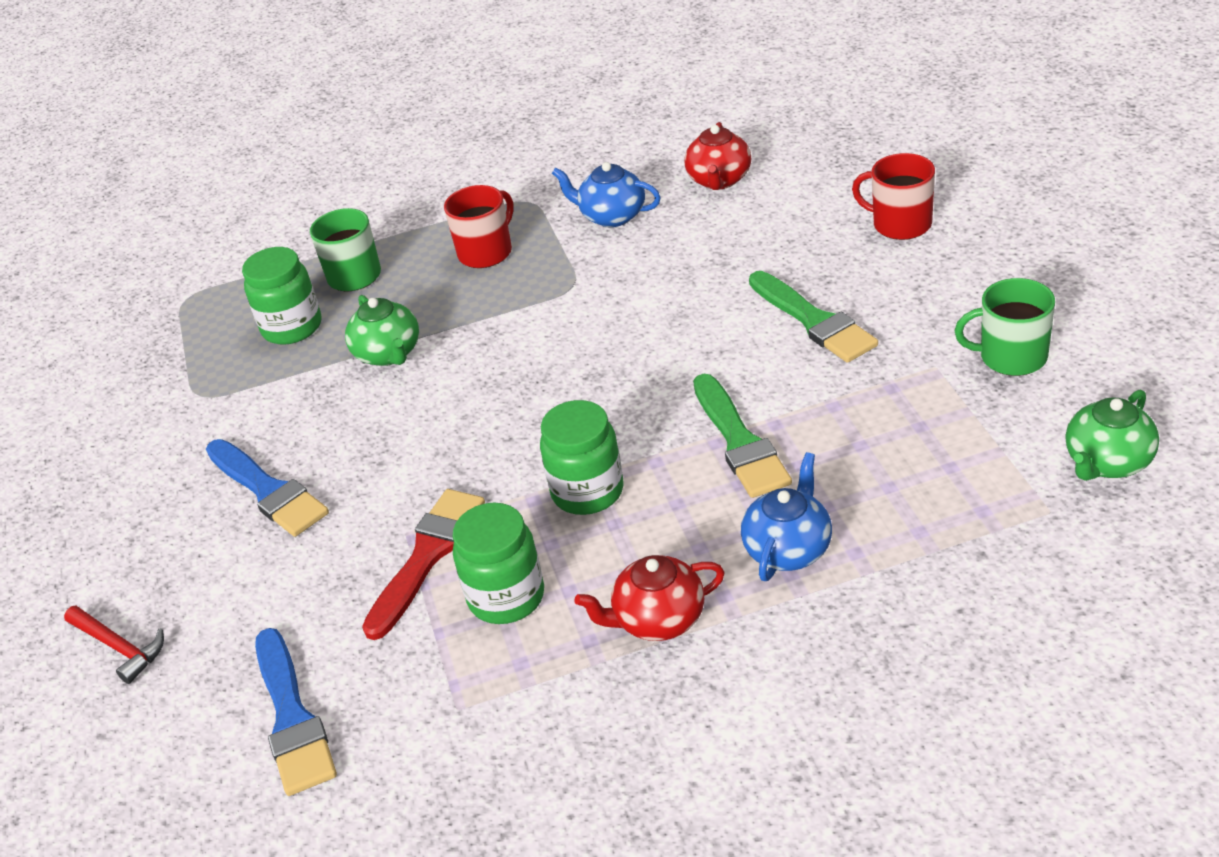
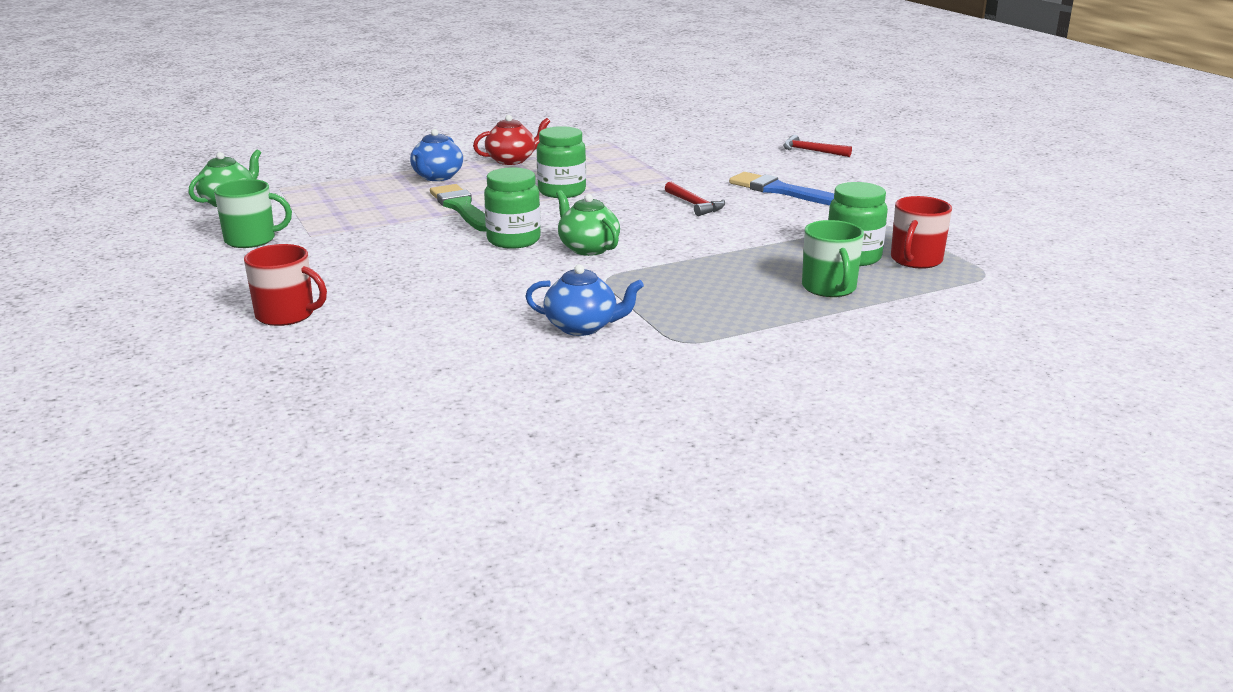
camera: 165 degrees right, 15 degrees down
blue brush [255,628,337,796] -> none
green teapot [345,295,419,366] -> green teapot moved to [556,190,620,256]
red brush [362,489,485,640] -> none
red mug [444,185,514,268] -> red mug moved to [891,196,952,268]
green jar [453,503,544,624] -> green jar moved to [484,167,541,249]
red teapot [684,122,751,190] -> none
green brush [749,271,878,363] -> none
none -> red hammer [665,182,725,216]

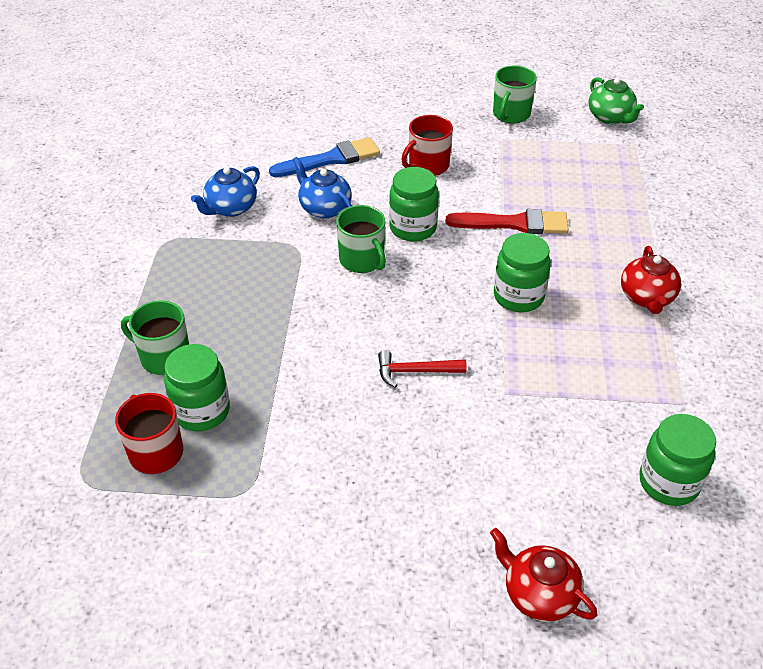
camera: 120 degrees right, 20 degrees up
red mug [244,244,327,326] -> red mug moved to [401,115,453,176]
blue teapot [410,129,463,181] -> blue teapot moved to [292,157,352,219]
green brush [430,184,486,232] -> red brush [446,209,569,234]
green teapot [556,190,620,256] -> green mug [336,205,386,273]
blue brush [729,172,834,205] -> blue brush moved to [269,137,380,177]
red hammer [783,135,852,157] -> red teapot [490,528,597,622]
none -> green jar [639,414,716,506]

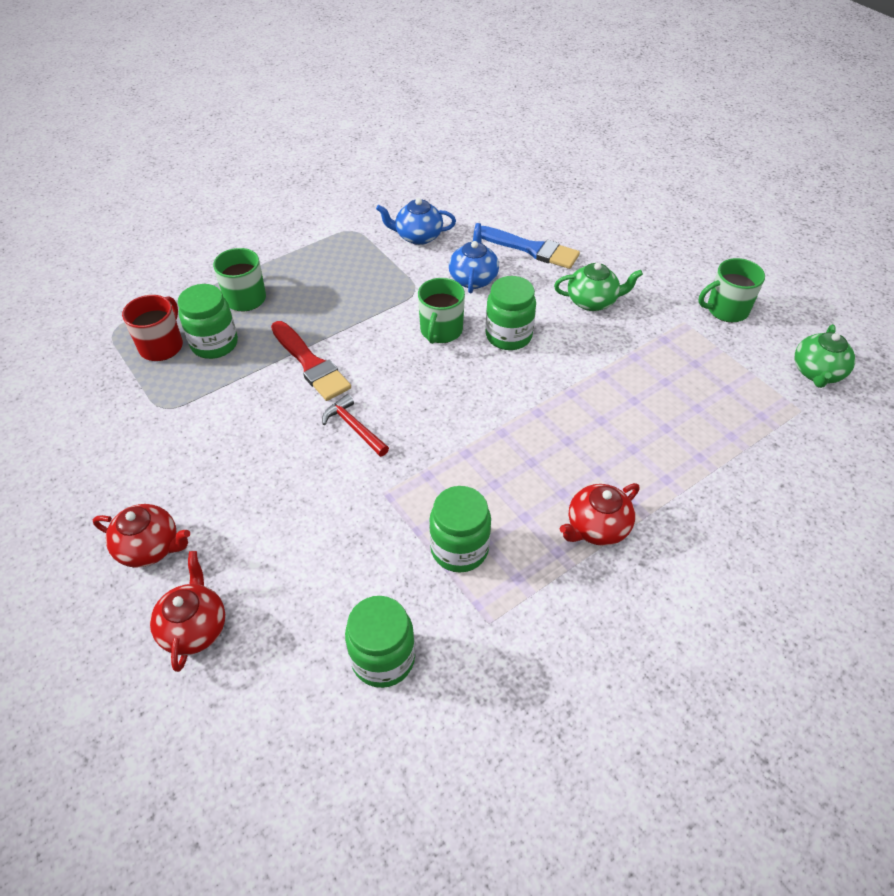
camera: 50 degrees right, 5 degrees up
red mug [401,115,453,176] -> green teapot [554,263,643,311]
red brush [446,209,569,234] -> red brush moved to [271,321,351,401]
green jar [494,233,551,312] -> green jar moved to [429,486,491,572]
none -> red teapot [93,504,190,568]

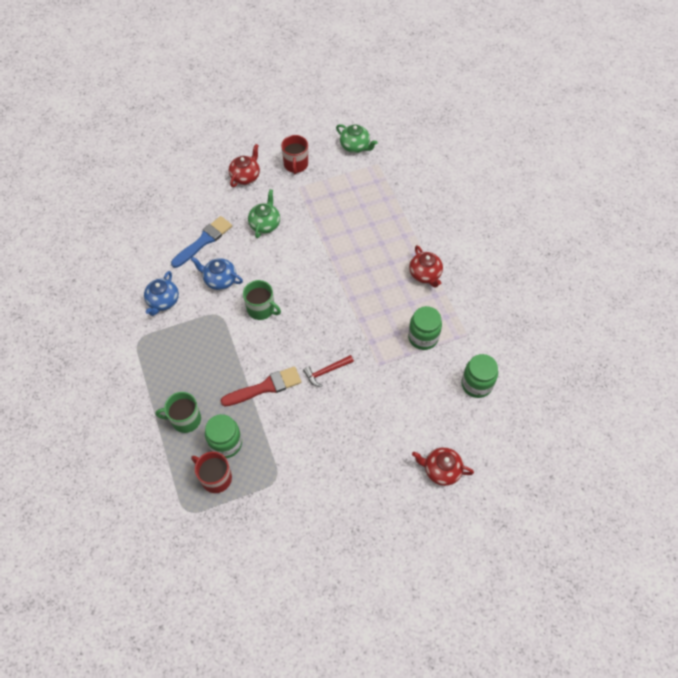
camera: 75 degrees left, 10 degrees up
red teapot [93,504,190,568] -> red teapot moved to [229,144,260,187]
green jar [486,276,536,350] -> none
green mug [698,258,765,322] -> red mug [281,135,308,175]

